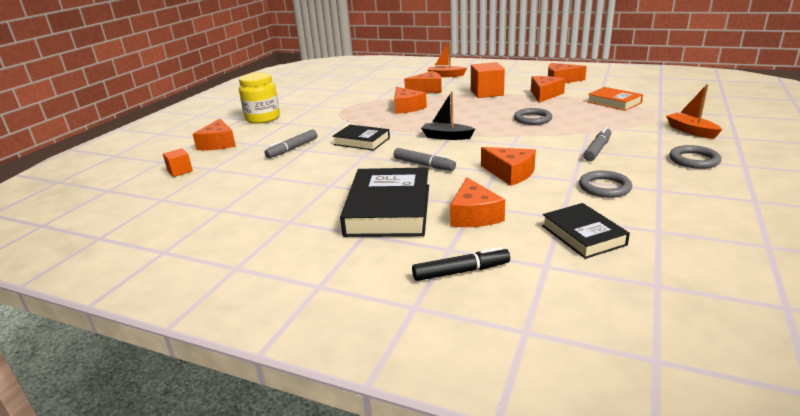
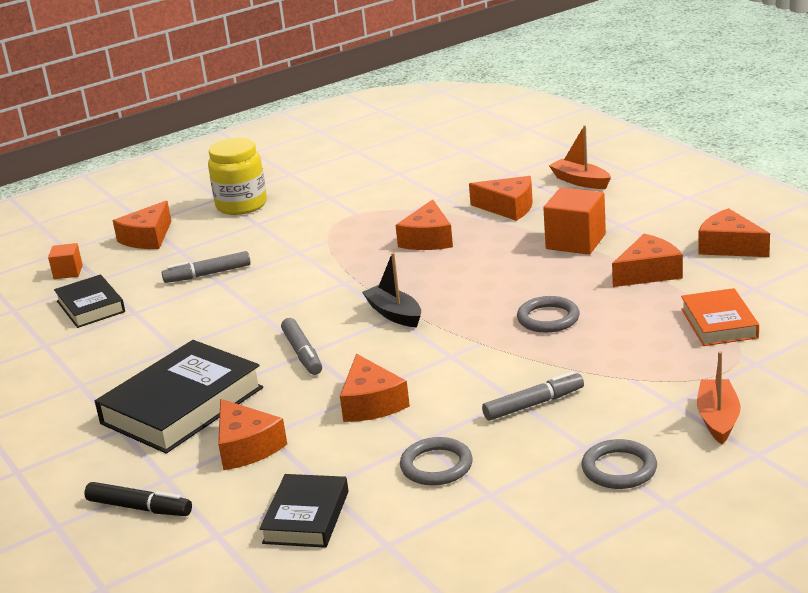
camera: 35 degrees right, 0 degrees up
black book [332,125,390,151] -> black book moved to [54,274,125,328]
orange cheese [450,177,505,227] -> orange cheese turned 60 degrees counterclockwise [218,399,287,470]

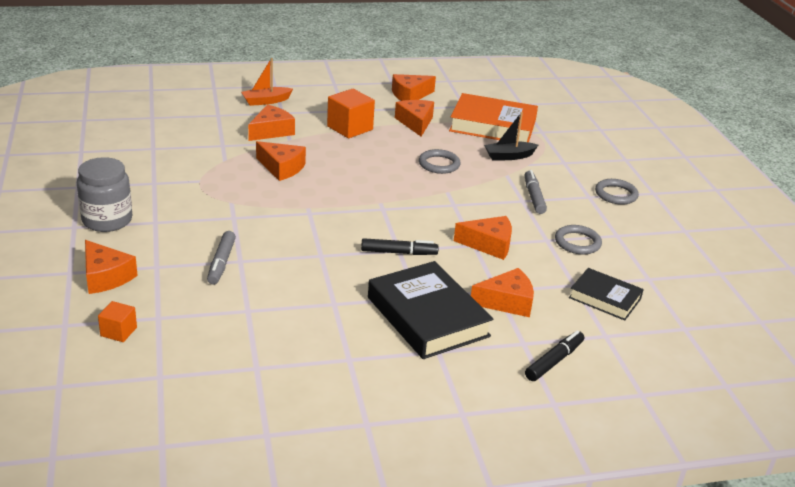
camera: 75 degrees left, 5 degrees up
black book [54,274,125,328] -> none
yellow jar [208,138,267,215] -> grey jar [77,157,132,232]
grey marker [281,318,322,375] -> black marker [361,238,439,255]
black boat [362,253,421,327] -> black boat moved to [484,112,538,161]
orange book [681,288,759,346] -> orange book [449,93,538,142], size x1.71
orange boat [697,351,741,444] -> none

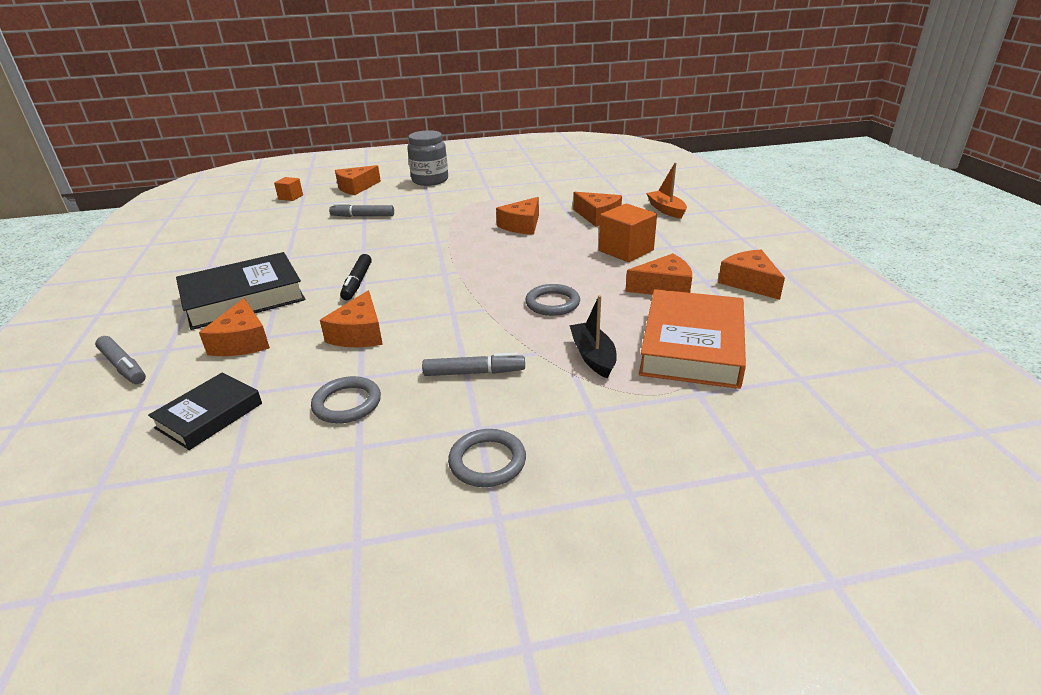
camera: 95 degrees right, 0 degrees up
black marker [525,330,584,381] -> grey marker [95,336,146,384]

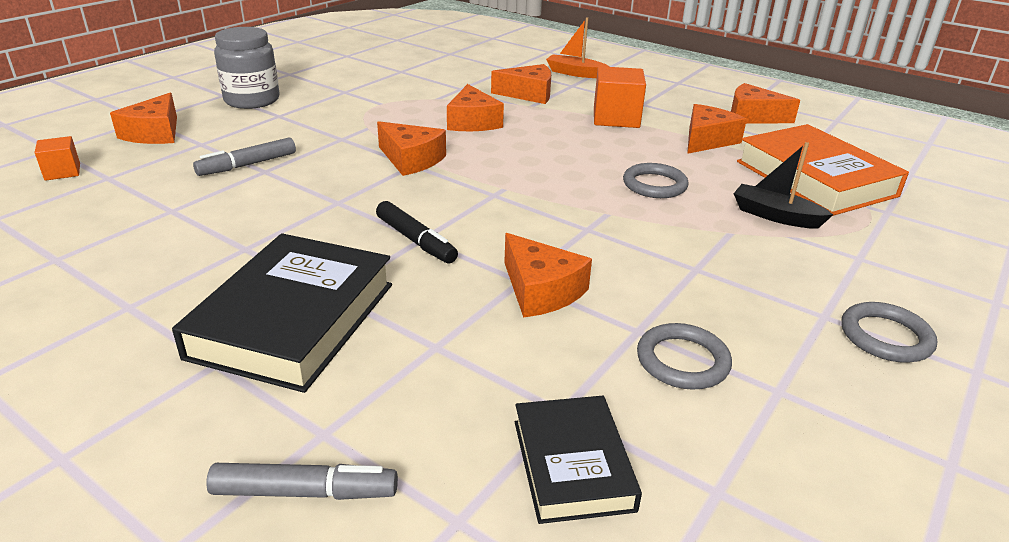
camera: 45 degrees left, 0 degrees up
orange cheese [199,298,270,356] -> orange cheese moved to [377,121,446,176]
grey marker [422,353,525,376] -> none

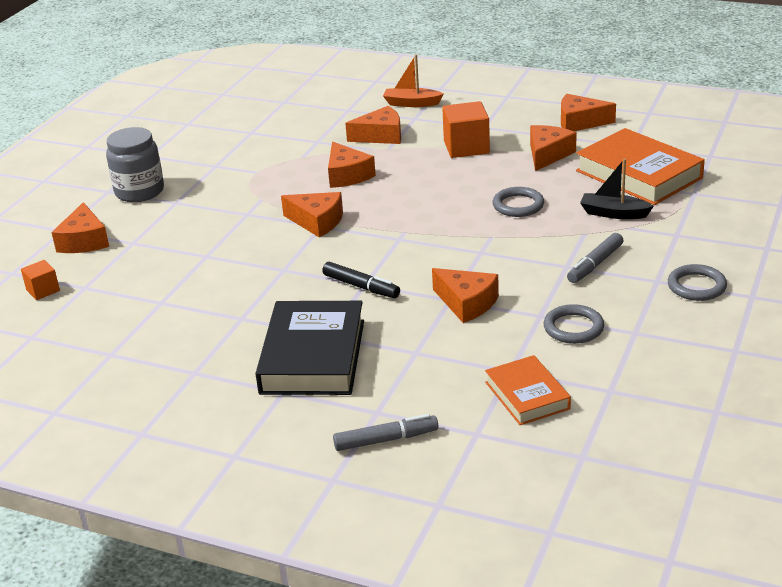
camera: 10 degrees left, 0 degrees up
grey marker [193,138,296,176] -> grey marker moved to [567,233,623,283]
black book [515,396,642,524] -> orange book [485,355,571,425]

